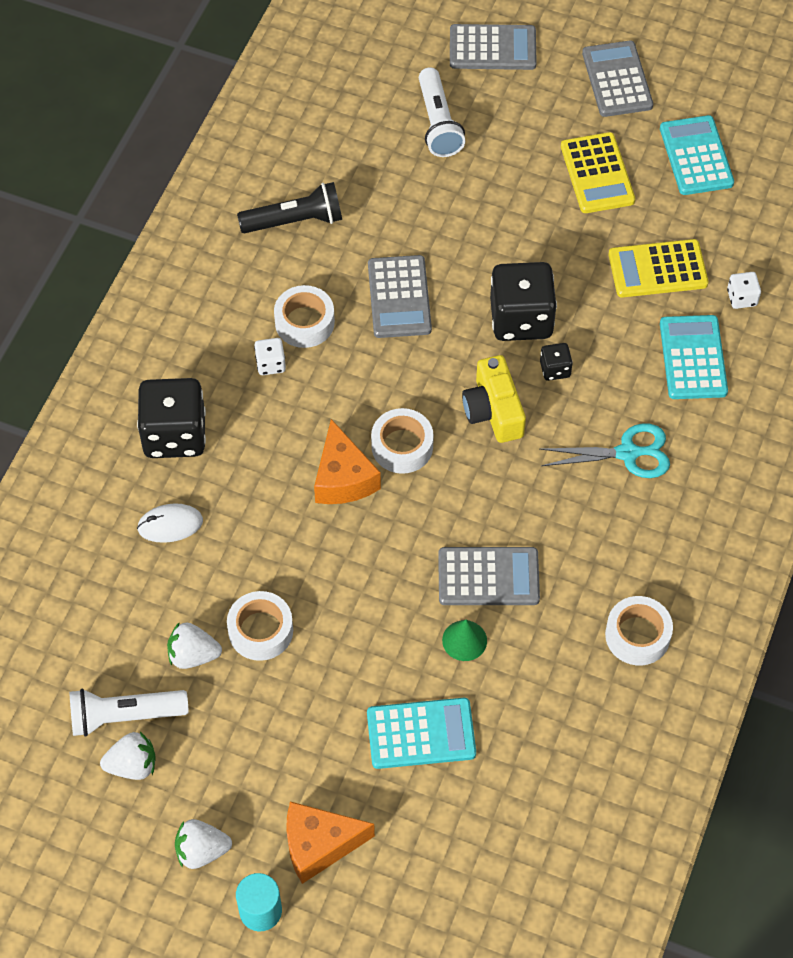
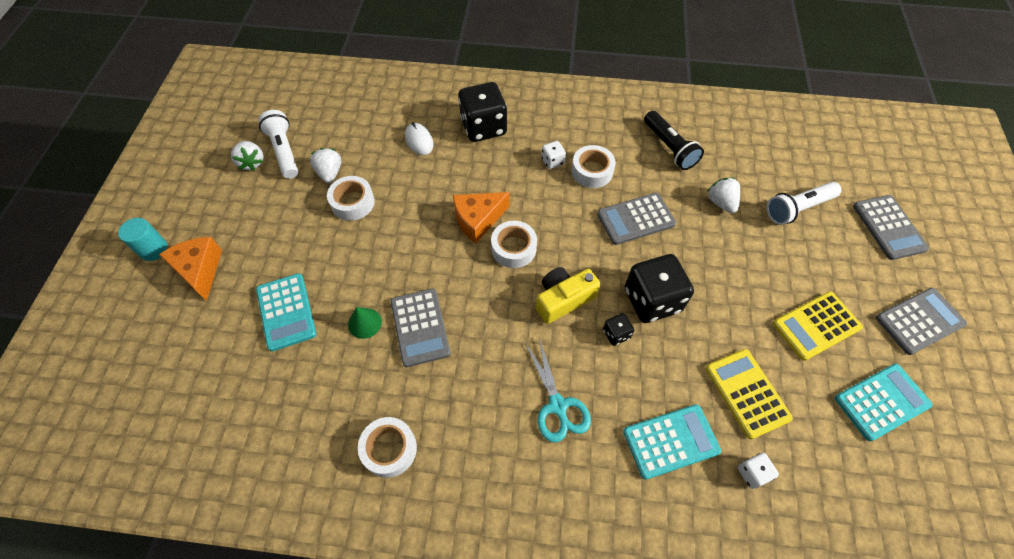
camera: 75 degrees right, 0 degrees up
white strawberry [175,819,232,869] -> white strawberry moved to [707,178,740,213]

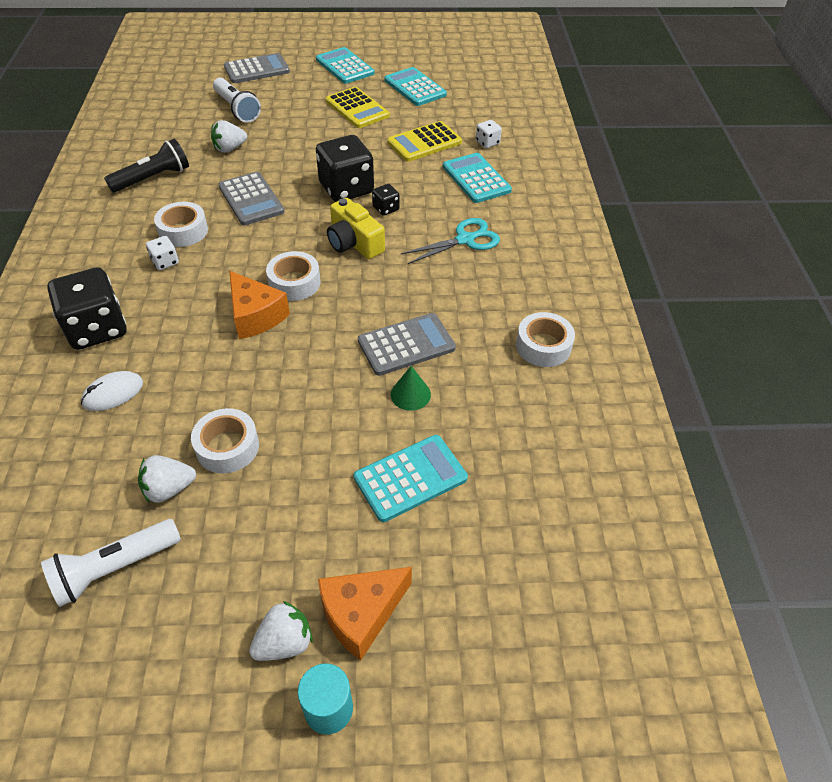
camera: 100 degrees left, 10 degrees down
white strawberry [231,141,264,171] -> white strawberry moved to [249,601,313,661]
grey calculator [876,288,967,355] -> turquoise calculator [316,47,375,84]

